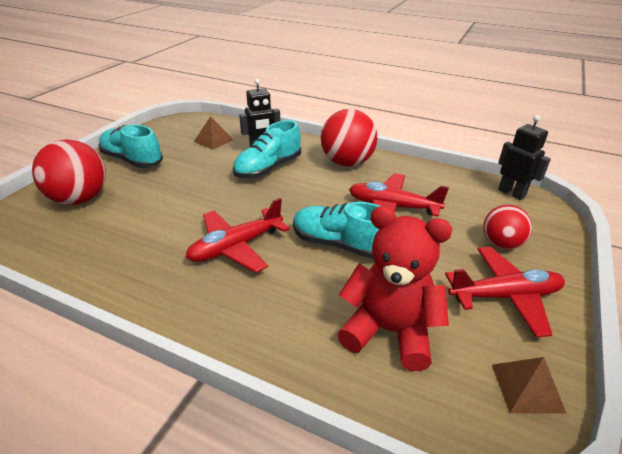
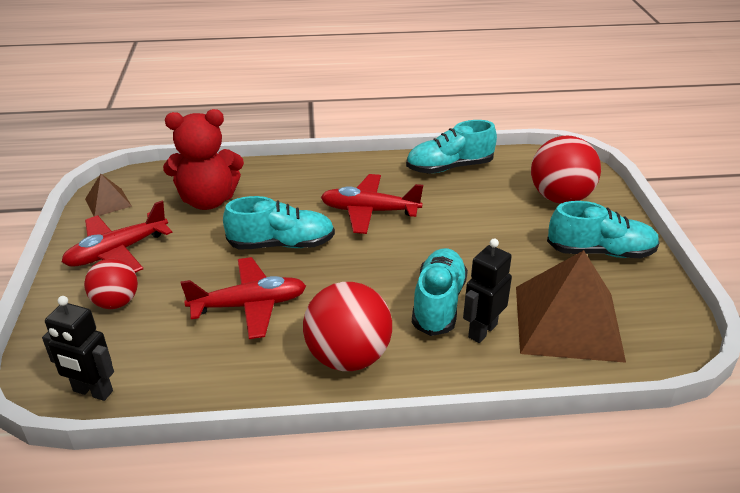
camera: 150 degrees right, 0 degrees up
red plane [186,198,290,273] -> red plane turned 105 degrees counterclockwise [321,174,423,234]
brown pyramid [194,116,234,150] -> brown pyramid [516,250,626,363], size x2.17
none -> turquoise shoe [406,120,497,174]

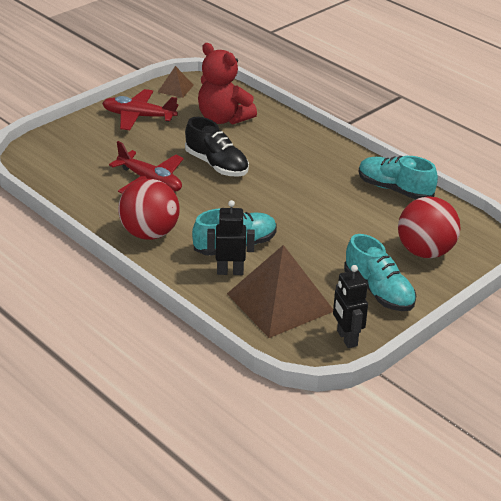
camera: 50 degrees right, 0 degrees up
black robot [42,296,114,401] -> black robot moved to [333,265,368,348]
red ball [84,259,138,309] -> none
turquoise shoe [223,196,335,250] -> black shoe [185,117,249,177]
red plane [321,174,423,234] -> none

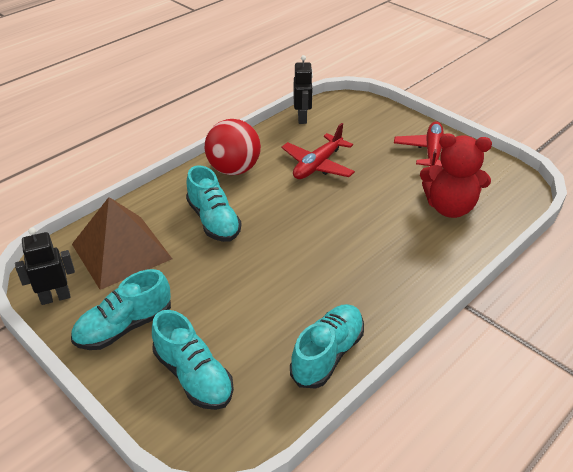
camera: 90 degrees right, 5 degrees up
brown pyramid [158,66,194,98] -> none
black shoe [185,117,249,177] -> none
red teddy bear [198,43,257,125] -> red teddy bear turned 120 degrees counterclockwise [420,133,492,218]
black robot [207,200,255,275] -> black robot moved to [294,55,313,124]
red ball [398,196,461,258] -> turquoise shoe [152,310,234,410]

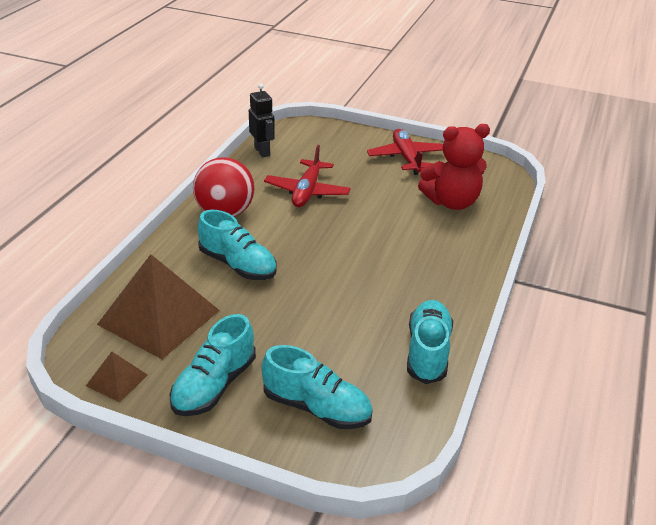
camera: 25 degrees left, 5 degrees down
black robot [15,227,75,305] -> brown pyramid [86,352,148,403]

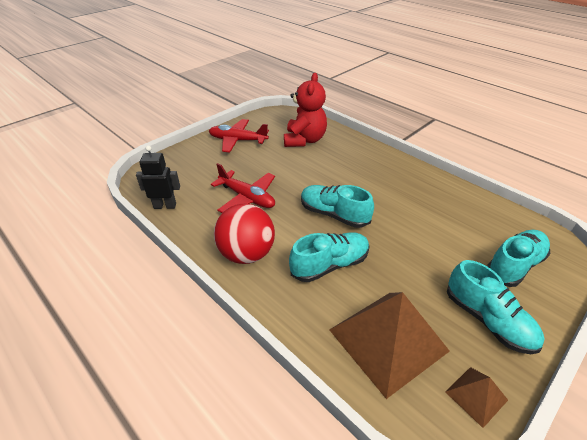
camera: 65 degrees left, 5 degrees up
turquoise shoe [407,300,453,384] -> turquoise shoe moved to [301,185,374,228]

